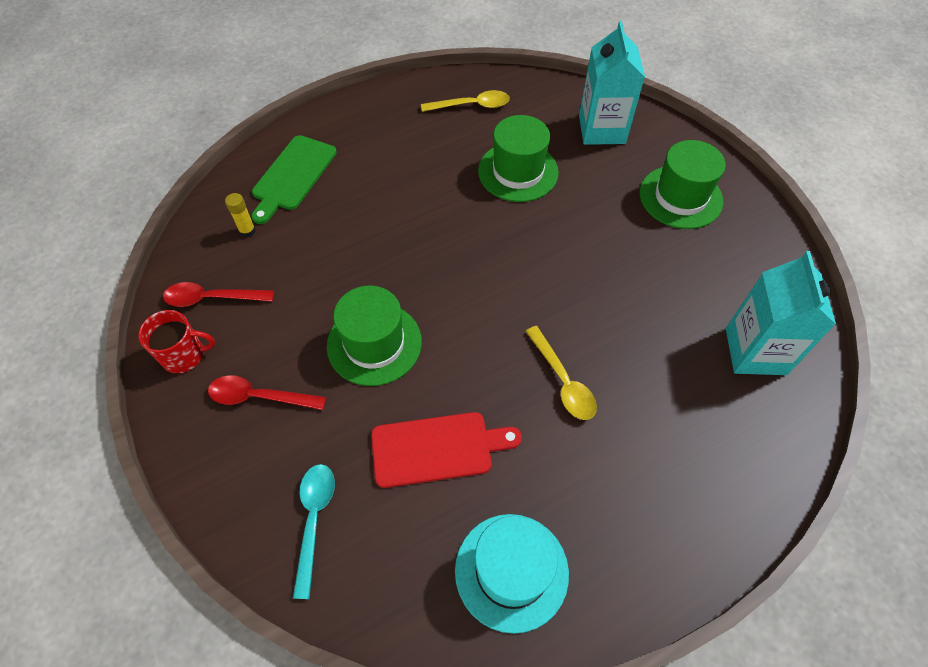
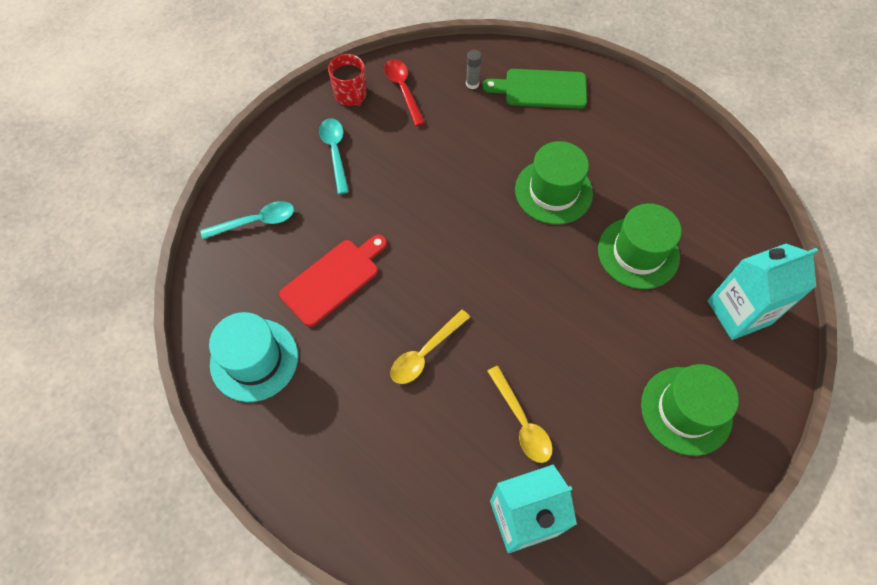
camera: 70 degrees right, 5 degrees up
red spoon [208,376,326,410] -> turquoise spoon [319,118,349,194]
yellow glue stick [225,193,256,238] -> grey glue stick [466,50,482,89]
green hat [327,286,422,386] -> green hat moved to [515,141,593,225]
red cutting board [371,412,522,488] -> red cutting board turned 105 degrees counterclockwise [279,235,387,327]
yellow spoon [421,90,510,112] -> yellow spoon moved to [487,366,553,463]

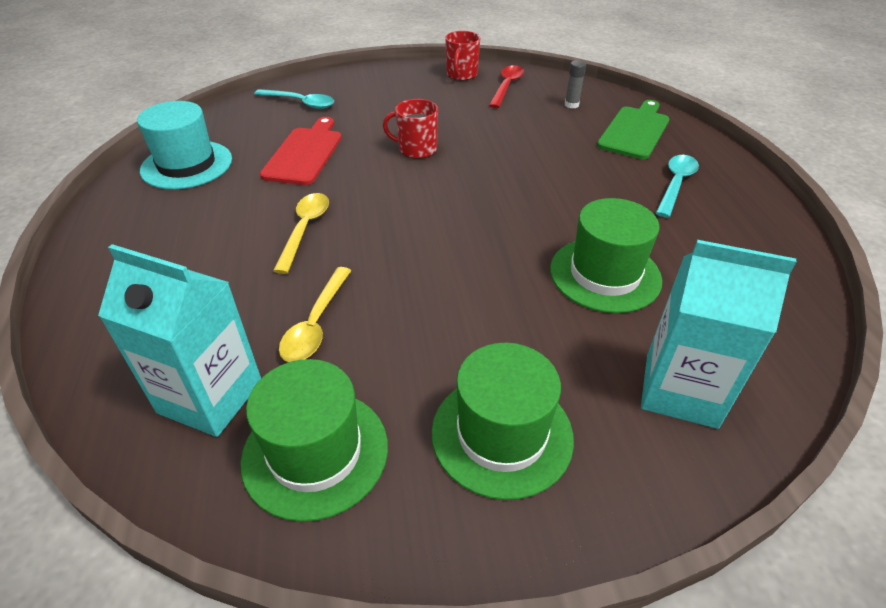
camera: 40 degrees right, 20 degrees down
red cutting board [279,235,387,327] -> red cutting board turned 75 degrees counterclockwise [260,117,342,185]
turquoise spoon [319,118,349,194] -> turquoise spoon moved to [656,155,699,218]
yellow spoon [390,309,470,384] -> yellow spoon turned 105 degrees clockwise [273,193,329,274]
green cutting board [482,69,587,109] -> green cutting board turned 75 degrees clockwise [597,100,669,159]
green hat [515,141,593,225] -> green hat moved to [240,359,388,522]
none -> red mug [383,99,438,159]

